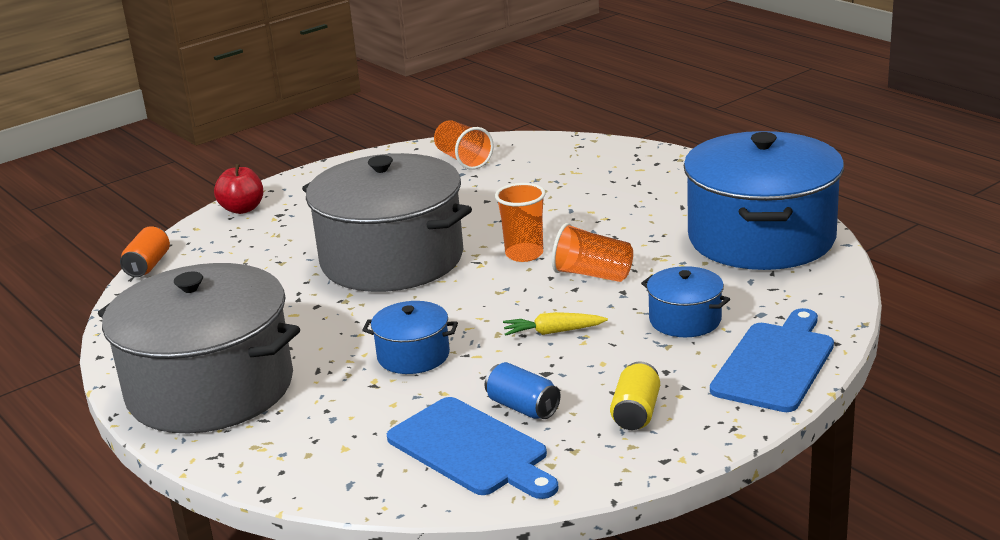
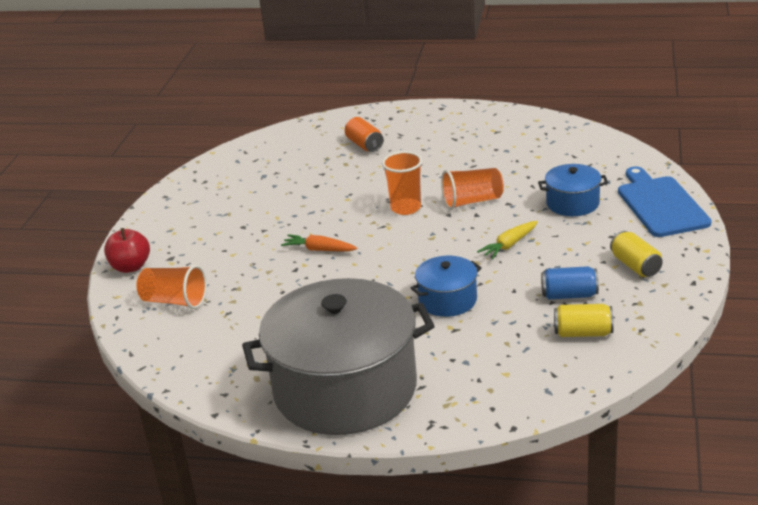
camera: 40 degrees left, 5 degrees up
orange can [120,226,170,277] -> orange can moved to [345,117,384,152]
grey pot [302,153,472,292] -> orange carrot [281,234,357,251]
blue cutting board [387,397,559,499] -> yellow can [554,304,614,337]
orange cup [434,120,494,170] -> orange cup moved to [136,265,207,309]
blue pot [684,131,844,270] -> none

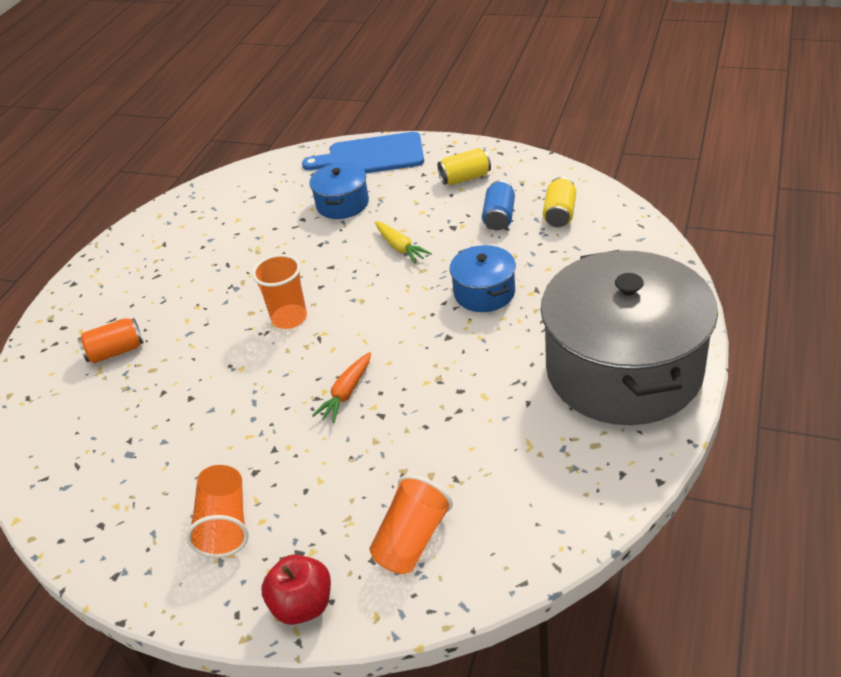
camera: 80 degrees left, 10 degrees up
orange cup [441,168,504,210] -> orange cup moved to [186,465,248,558]

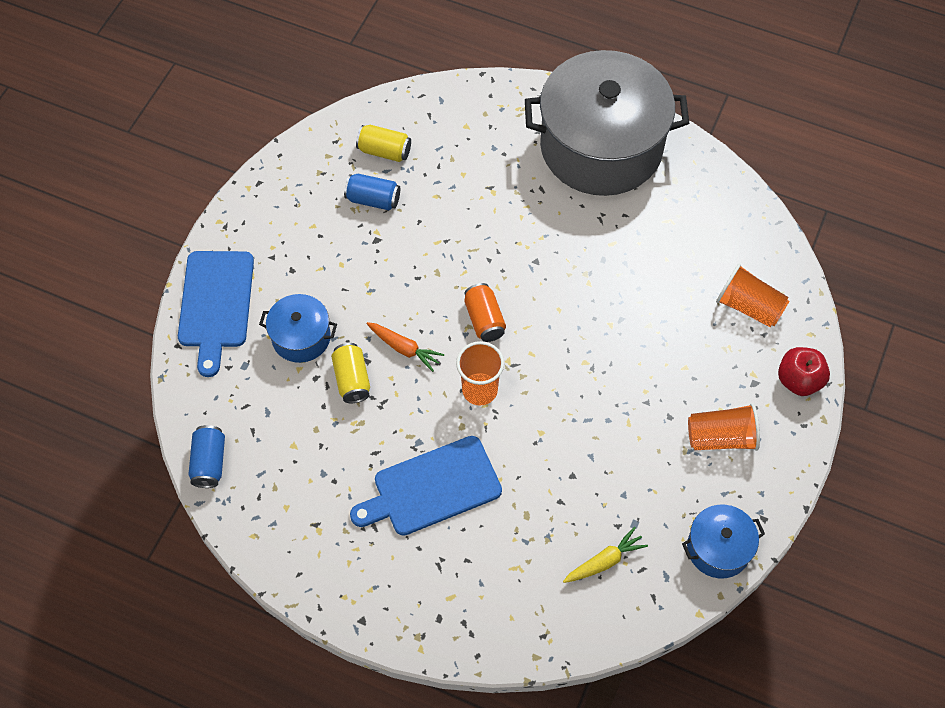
camera: 90 degrees left, 20 degrees up
orange can [78,318,144,363] -> orange can moved to [464,283,506,342]
orange carrot [312,352,371,423] -> orange carrot moved to [367,322,444,372]
yellow carrot [375,221,432,264] -> yellow carrot moved to [563,527,648,583]
yellow can [437,148,491,185] -> yellow can moved to [331,343,370,403]
blue pot [450,245,516,312] -> blue pot moved to [682,505,765,578]
none -> blue can [188,425,225,488]
none -> blue cutting board [350,436,502,536]

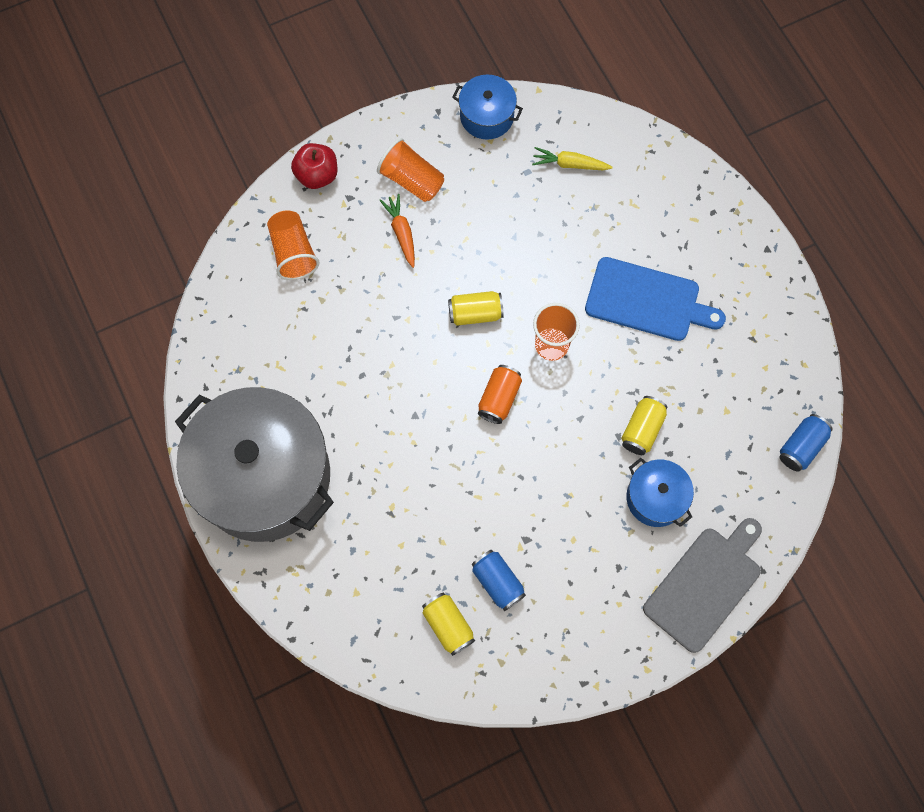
camera: 140 degrees left, 10 degrees up
blue cutting board [178,251,254,377] -> grey cutting board [643,518,762,653]
orange carrot [367,322,444,372] -> orange carrot moved to [379,194,415,268]
none -> yellow can [448,291,504,326]

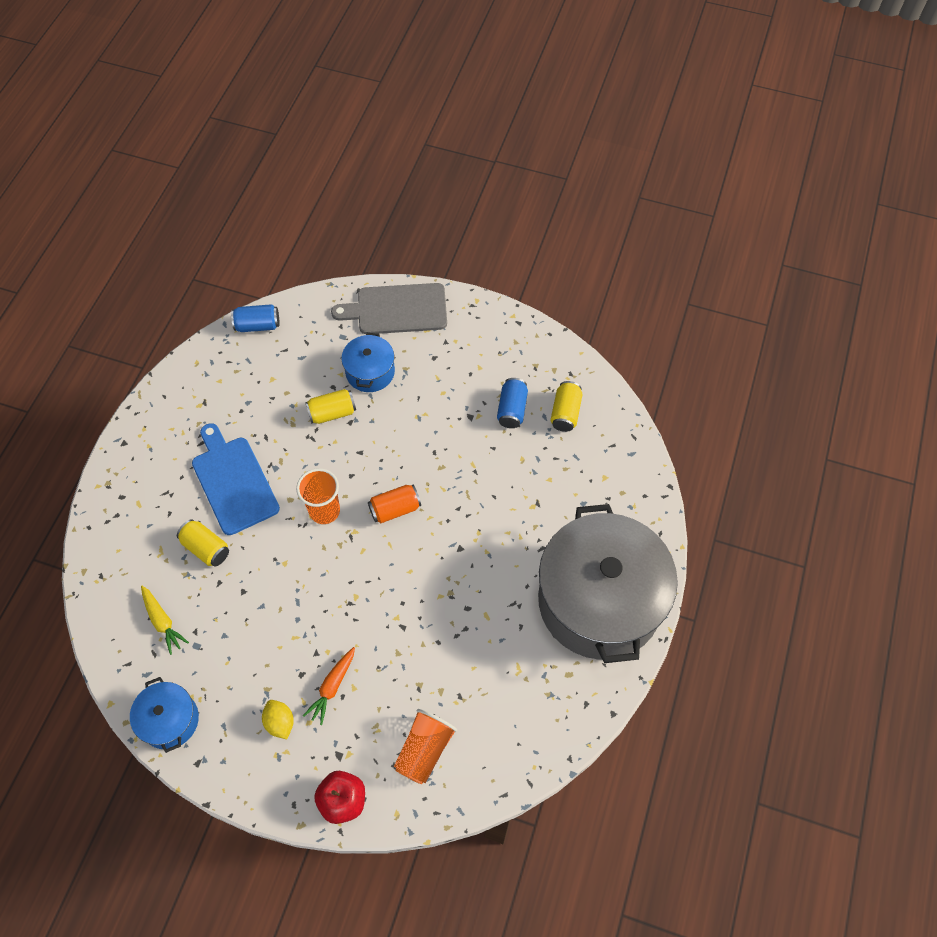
camera: 135 degrees left, 10 degrees down
orange cup [377,138,444,202] -> yellow lemon [262,700,294,739]
yellow can [448,291,504,326] -> yellow can moved to [177,519,229,566]

